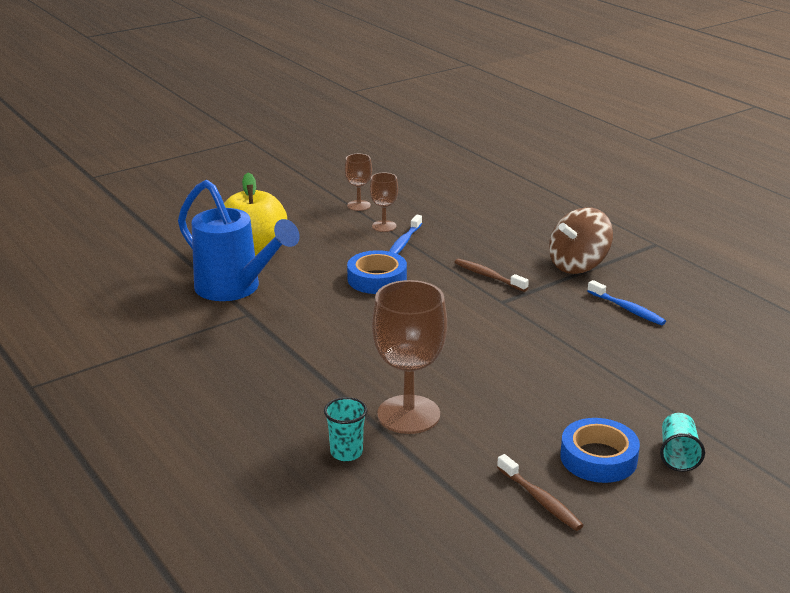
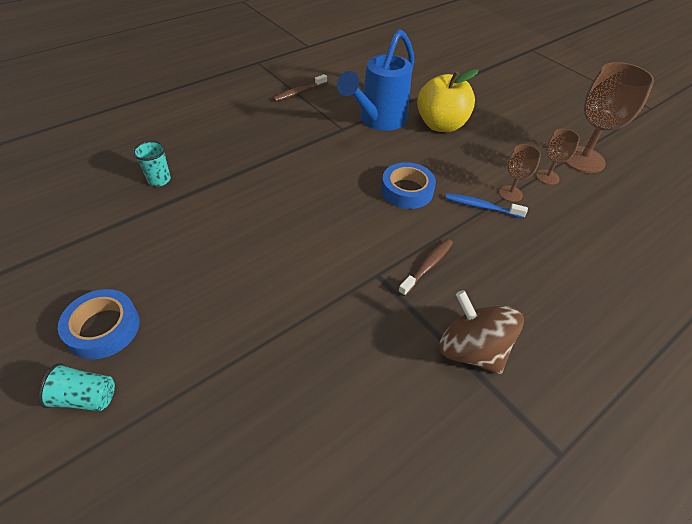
camera: 85 degrees right, 20 degrees up
brown goblet [372,280,447,434] -> brown goblet moved to [565,62,654,173]
brown toothbrush [497,454,583,531] -> brown toothbrush moved to [273,74,327,101]
blue toothbrush [588,280,666,325] -> none

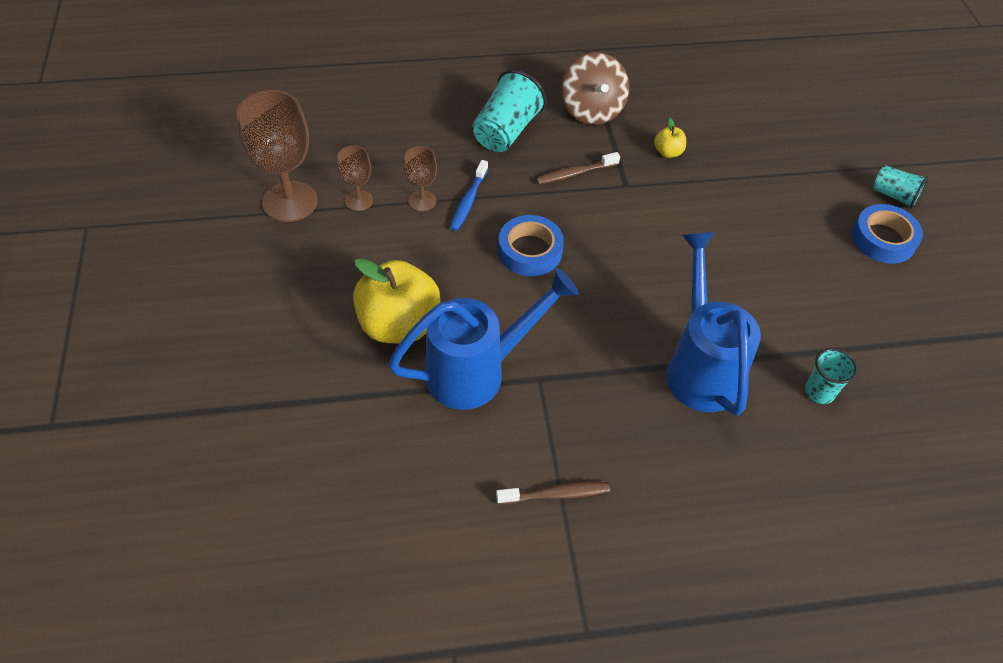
camera: 150 degrees left, 5 degrees up
blue toothbrush [445,193,528,218] -> blue toothbrush turned 60 degrees clockwise [450,160,488,231]
none -> turquoise cup [472,69,547,152]
none -> yellow apple [654,118,686,158]
none -> blue watering can [666,232,761,416]

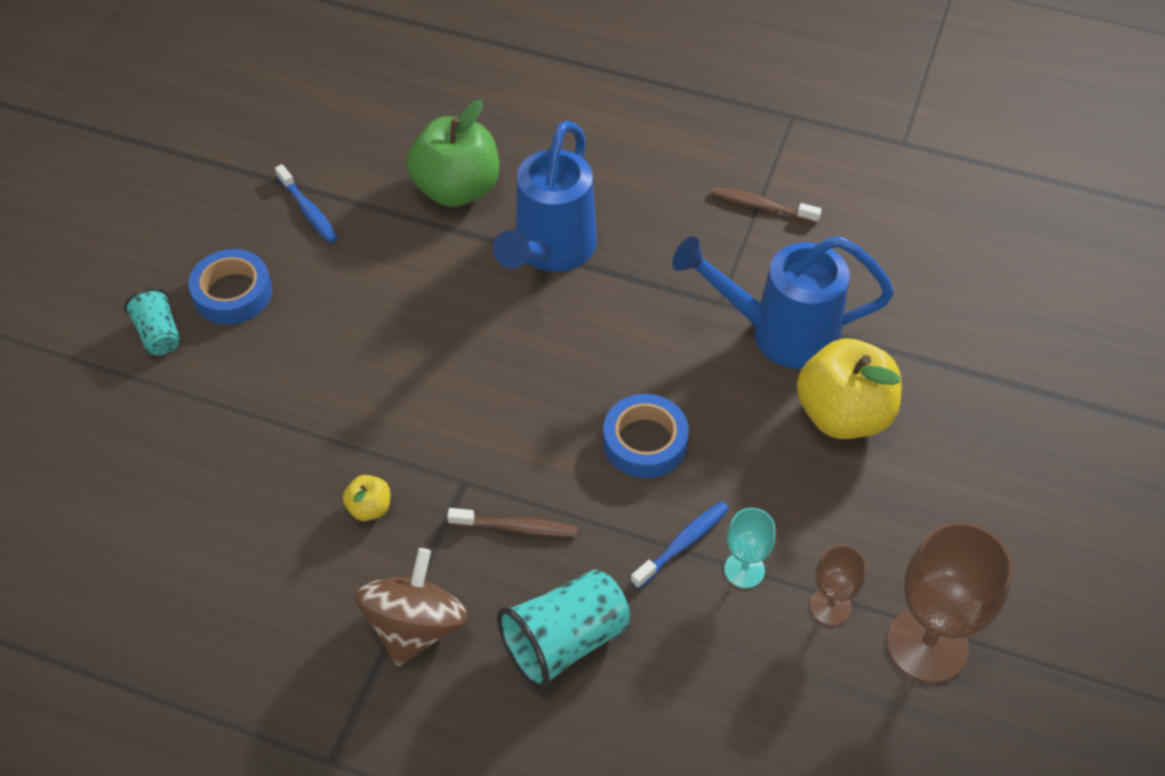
camera: 150 degrees left, 0 degrees up
brown goblet [403,146,437,212] -> turquoise goblet [724,508,776,588]
turquoise cup [805,348,858,404] -> green apple [407,100,499,207]
none -> blue toothbrush [275,164,338,243]

